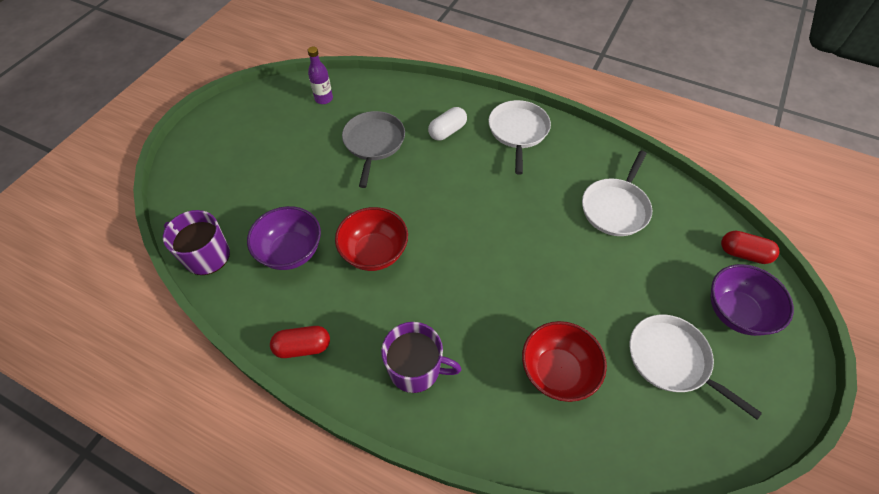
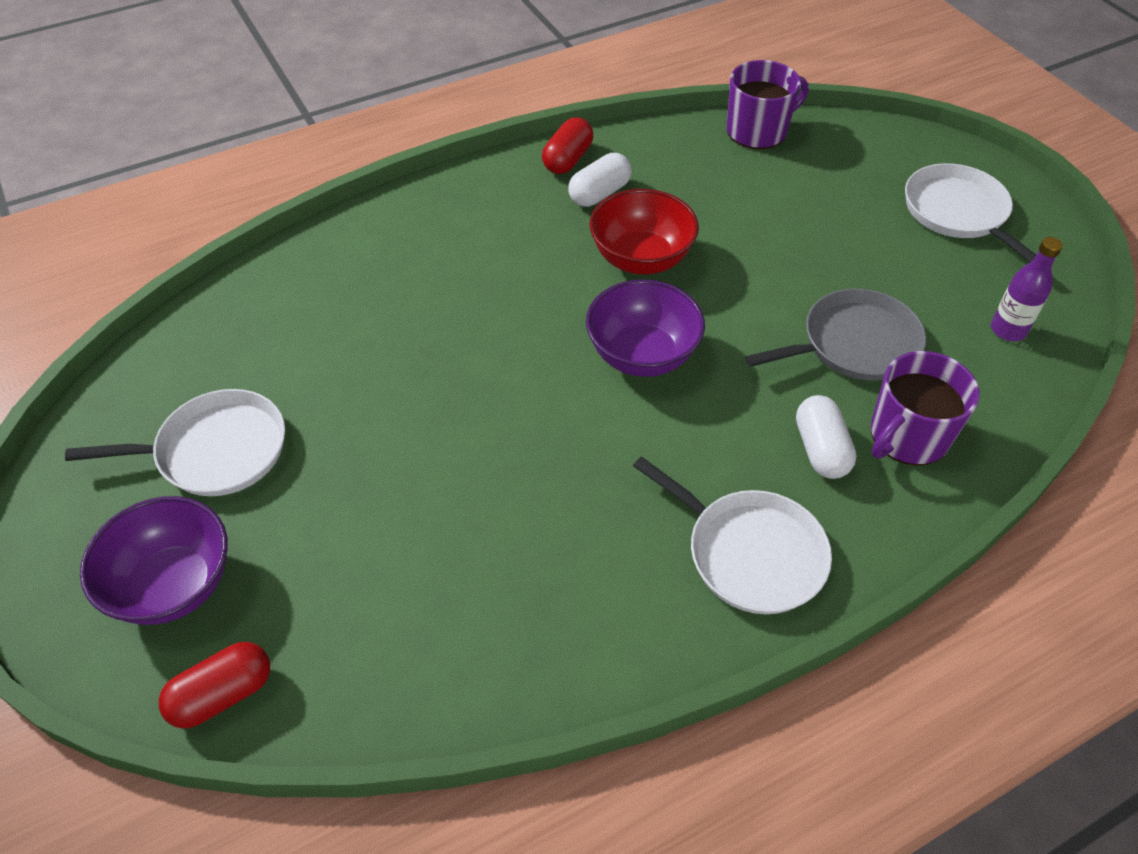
camera: 125 degrees right, 5 degrees down
purple bowl [247,206,321,270] -> purple bowl moved to [586,280,705,377]
grey pan [342,111,405,188] -> grey pan turned 60 degrees counterclockwise [745,288,926,381]
purple mug [381,322,462,393] -> purple mug moved to [871,351,980,466]
red bowl [522,321,607,402] -> none
white pan [582,150,652,236] -> white pan moved to [905,163,1036,263]
none -> white capsule [568,153,632,207]

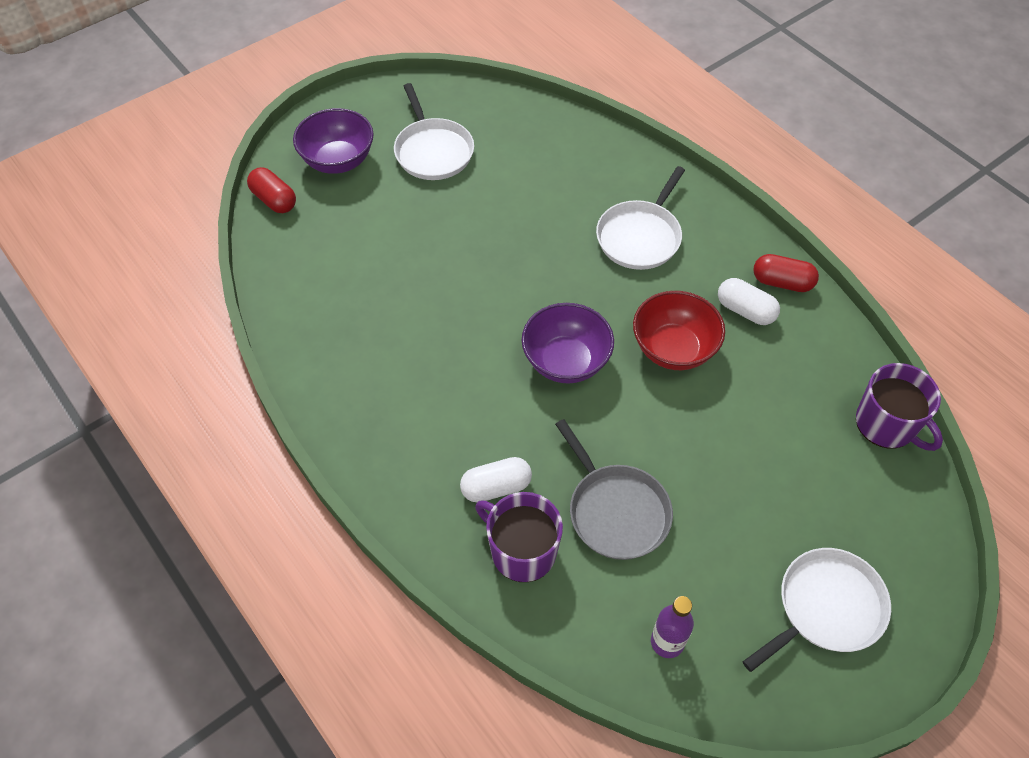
camera: 80 degrees right, 5 degrees up
white pan [633,456,832,614] -> white pan moved to [596,166,685,270]

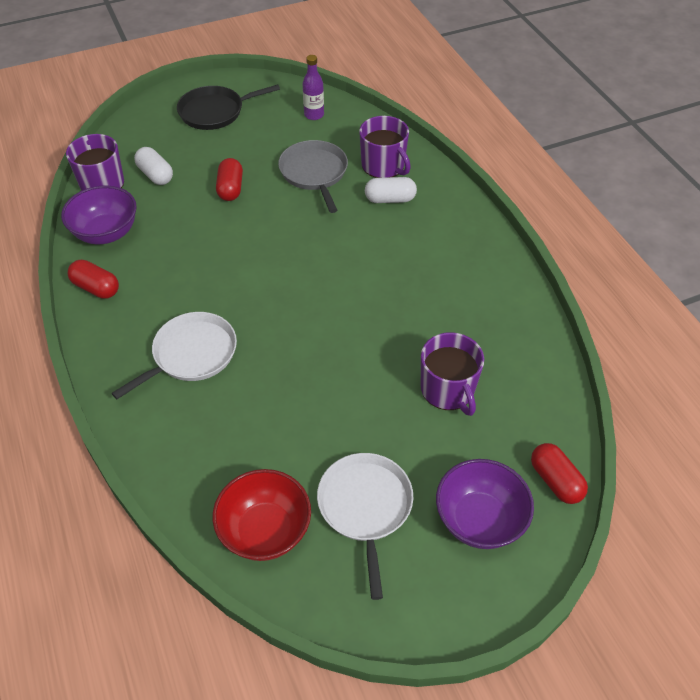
camera: 165 degrees left, 5 degrees down
purple bowl [522,303,614,384] -> purple bowl moved to [61,185,137,244]
red bowl [633,291,725,370] -> red bowl moved to [213,469,311,561]
white capsule [718,278,780,325] -> white capsule moved to [134,147,173,185]
white pan [743,548,891,672] -> black pan [177,84,280,130]
none -> red capsule [216,158,243,201]
none -> purple mug [421,332,484,416]

